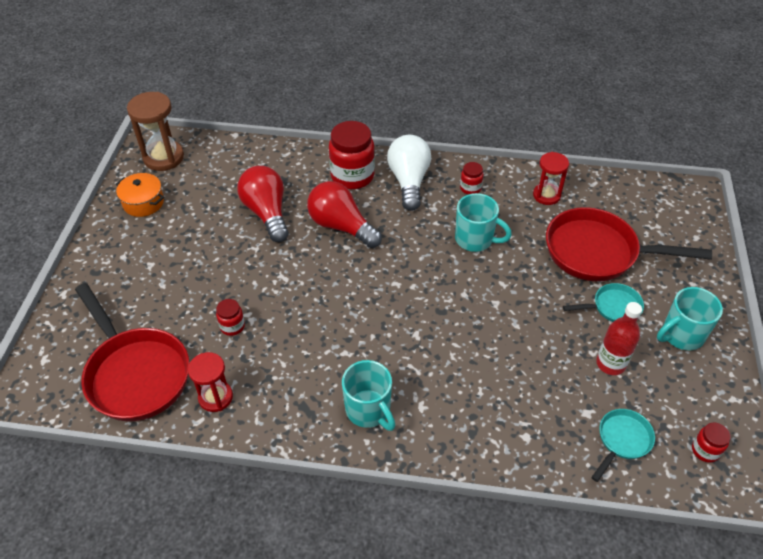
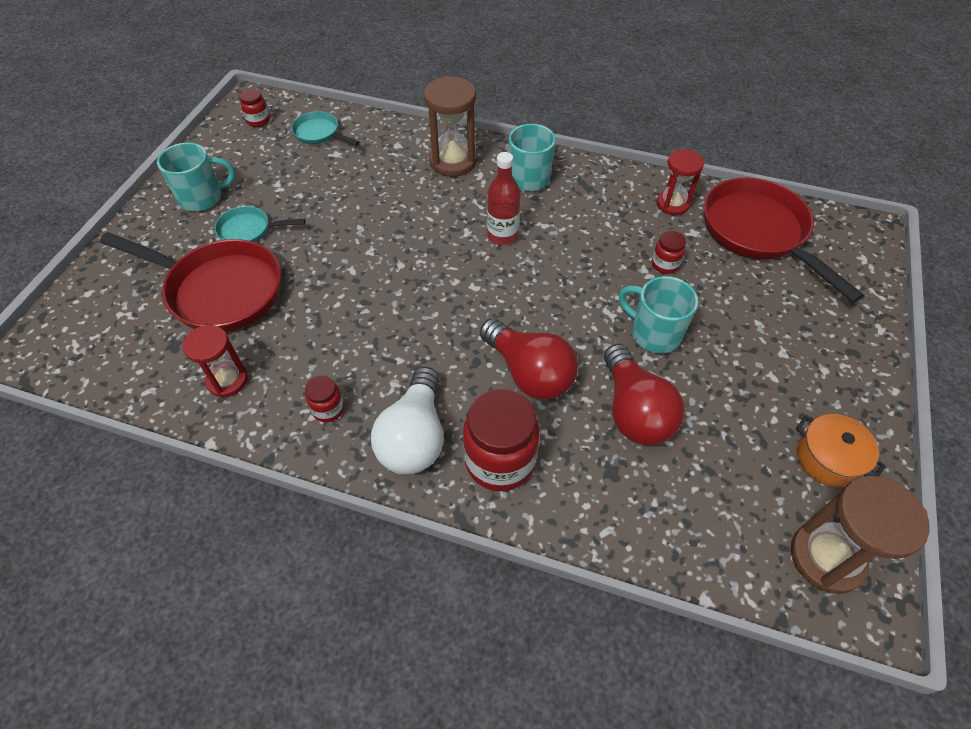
camera: 170 degrees left, 5 degrees up
turquoise mug [455,193,512,252] -> turquoise mug moved to [619,276,699,354]
turquoise pan [591,409,655,482] -> turquoise pan turned 75 degrees clockwise [291,111,359,146]
red bottle [596,302,642,375] -> red bottle moved to [487,152,521,245]
none -> brown hourglass [424,76,477,177]

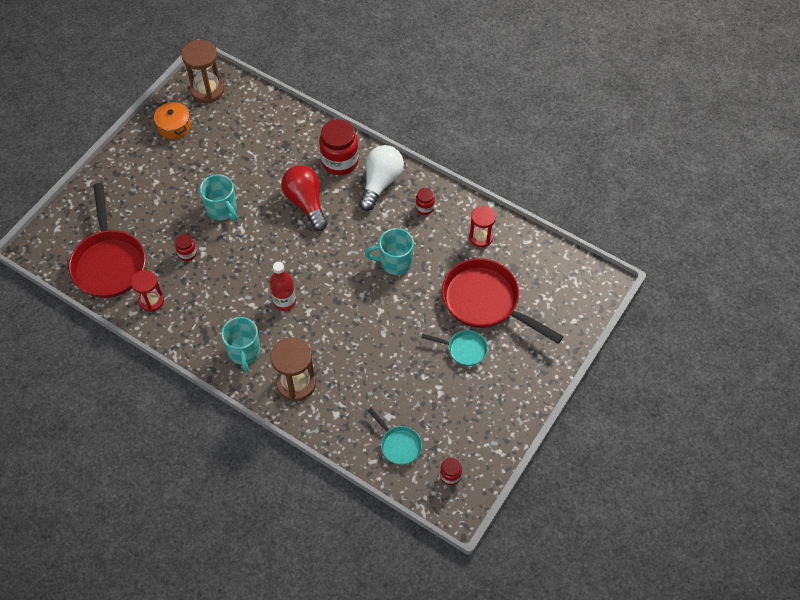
camera: 165 degrees left, 5 degrees up
turquoise mug [157,142,235,211] -> turquoise mug moved to [365,228,414,275]
red light bulb [604,344,685,445] -> none

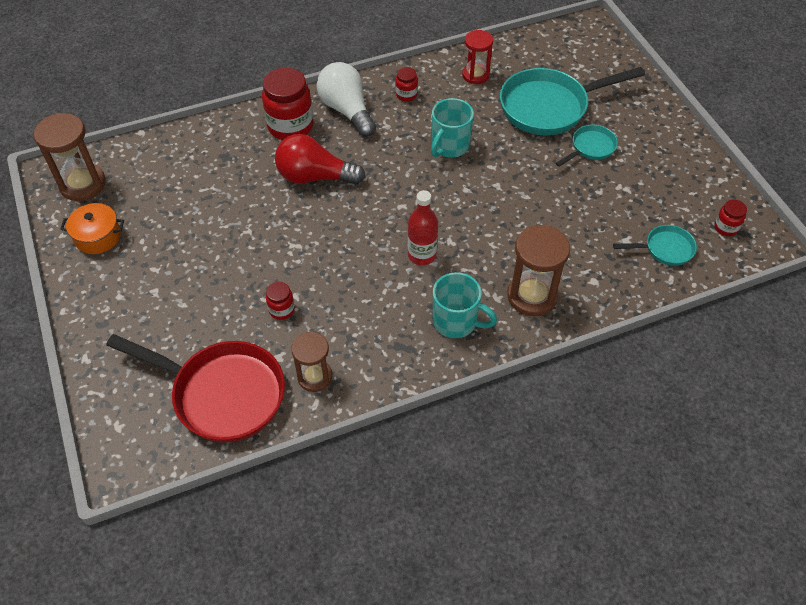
camera: 55 degrees left, 5 degrees down
red hourglass [131,270,164,312] -> brown hourglass [291,331,332,392]
turquoise mug [200,174,237,221] -> none
red pan [442,258,564,344] -> turquoise pan [500,67,645,135]

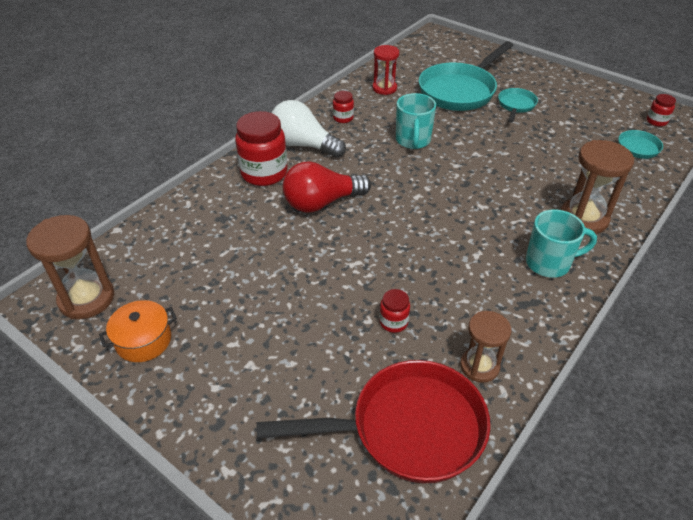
camera: 30 degrees left, 10 degrees down
red bottle [408,190,438,265] -> none

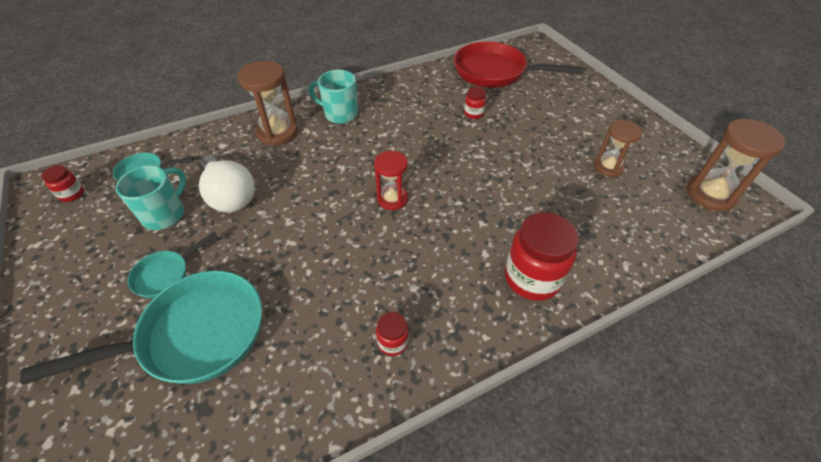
camera: 155 degrees left, 5 degrees up
orange pot [99,300,177,362] -> none
white light bulb [272,100,346,158] -> white light bulb moved to [199,155,255,212]
red light bulb [283,161,371,212] -> none
red hourglass [373,45,399,95] -> red hourglass moved to [374,151,408,210]
turquoise mug [396,93,436,149] -> turquoise mug moved to [116,165,186,230]
brown hourglass [460,311,511,383] -> brown hourglass moved to [594,120,642,177]

